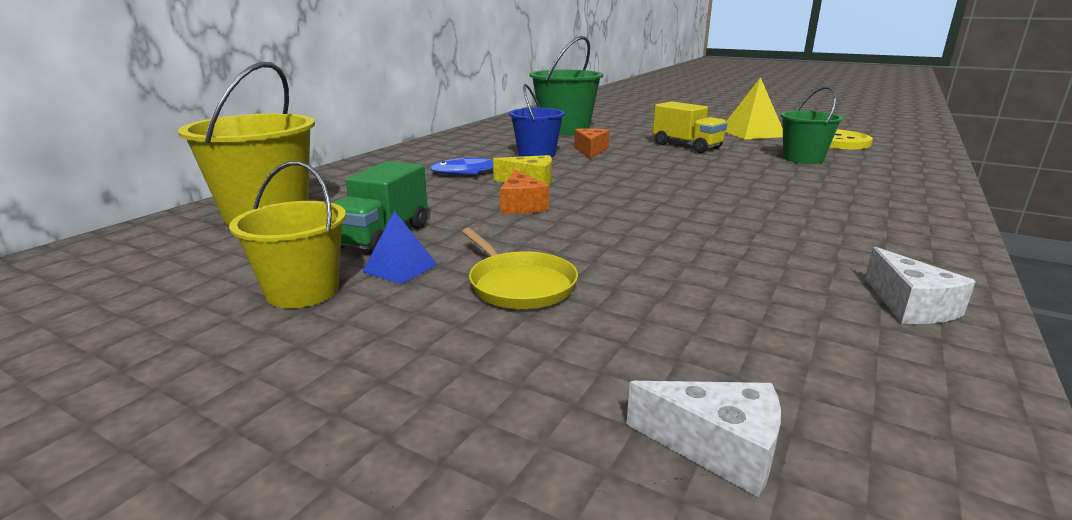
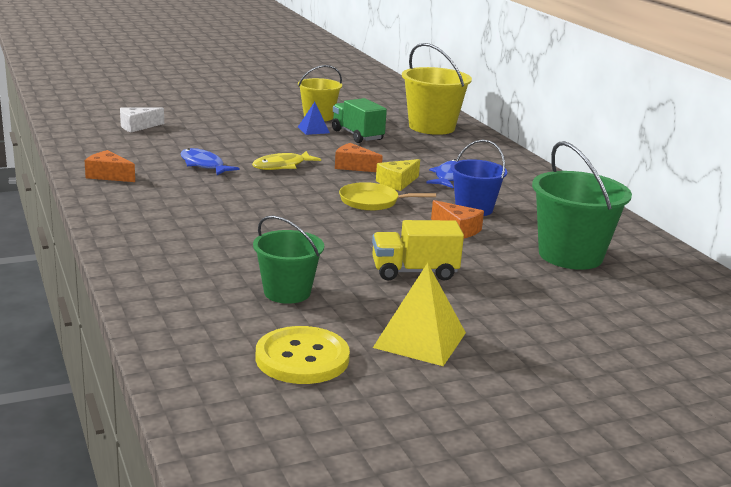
camera: 125 degrees right, 0 degrees up
yellow pan [462,228,578,309] -> yellow pan moved to [339,182,436,211]
white cheese [865,247,976,324] -> orange cheese [84,150,135,182]
none -> blue fish [180,148,240,175]
none -> yellow fish [252,151,321,170]

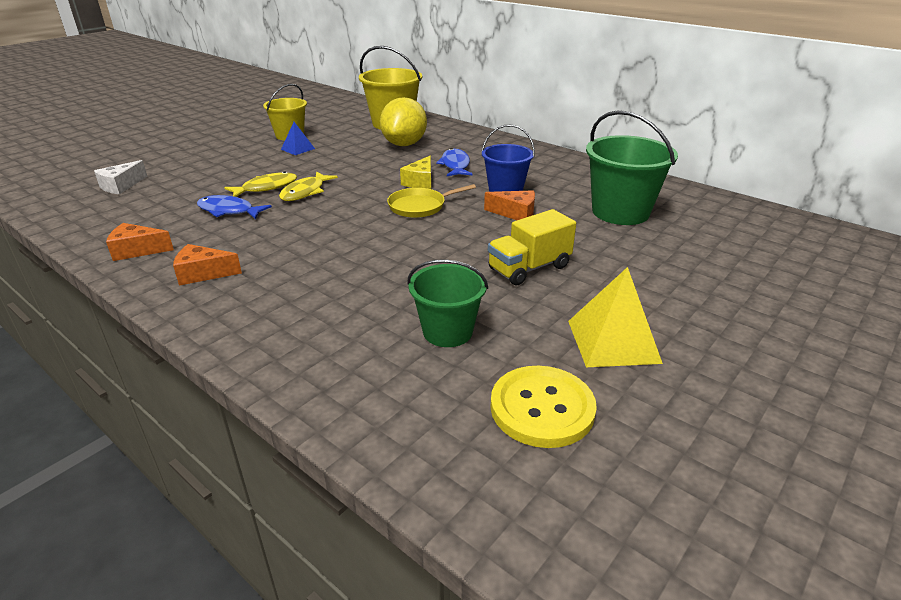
camera: 25 degrees left, 10 degrees up
green truck [332,98,387,143] -> none
orange cheese [335,143,383,172] -> orange cheese moved to [173,244,242,286]
none -> yellow fish [224,171,297,197]
none -> yellow lemon [380,97,427,146]

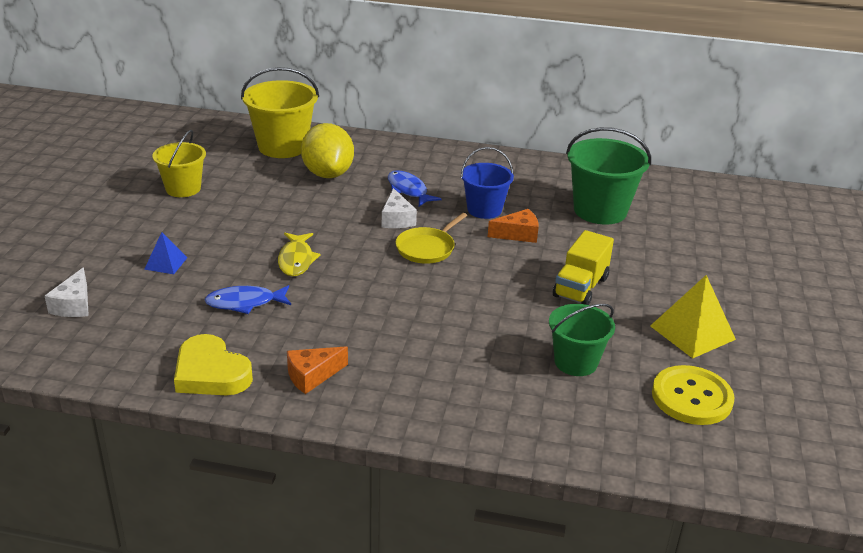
camera: 30 degrees left, 0 degrees up
orange cheese [106,223,174,261] -> yellow heart [174,334,253,395]
yellow fish [224,171,297,197] -> none
blue pyramid [281,122,315,155] -> blue pyramid moved to [144,232,188,274]
yellow cheese [400,156,431,189] -> white cheese [382,188,417,228]

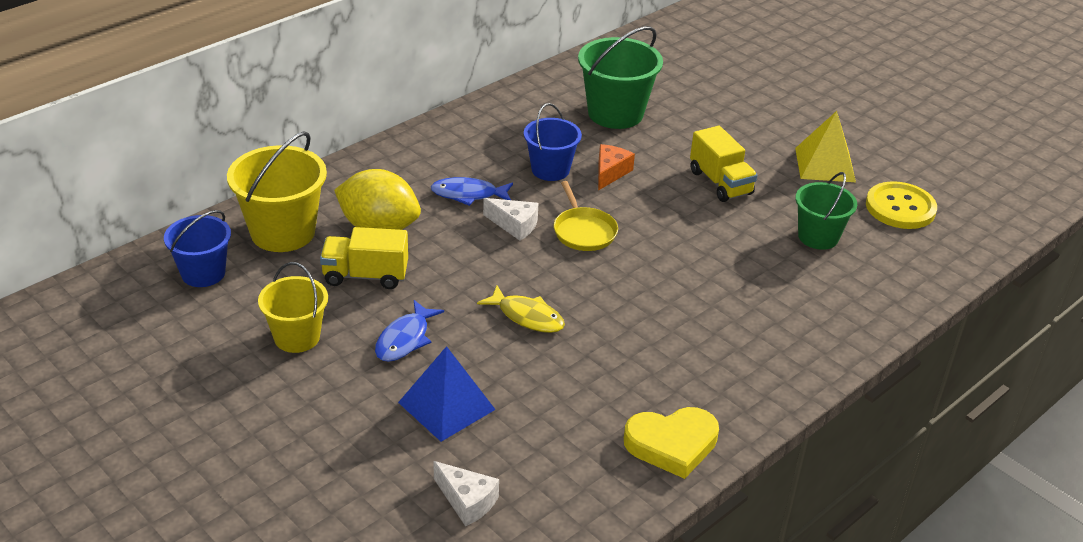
camera: 55 degrees left, 5 degrees up
blue pyramid [144,232,188,274] -> blue pyramid [398,346,496,442], size x1.76
blue fish [205,285,291,314] -> blue fish moved to [375,300,444,362]
orange cheese [287,346,348,394] -> none
none -> blue bucket [164,210,231,287]
none -> yellow truck [320,227,408,289]

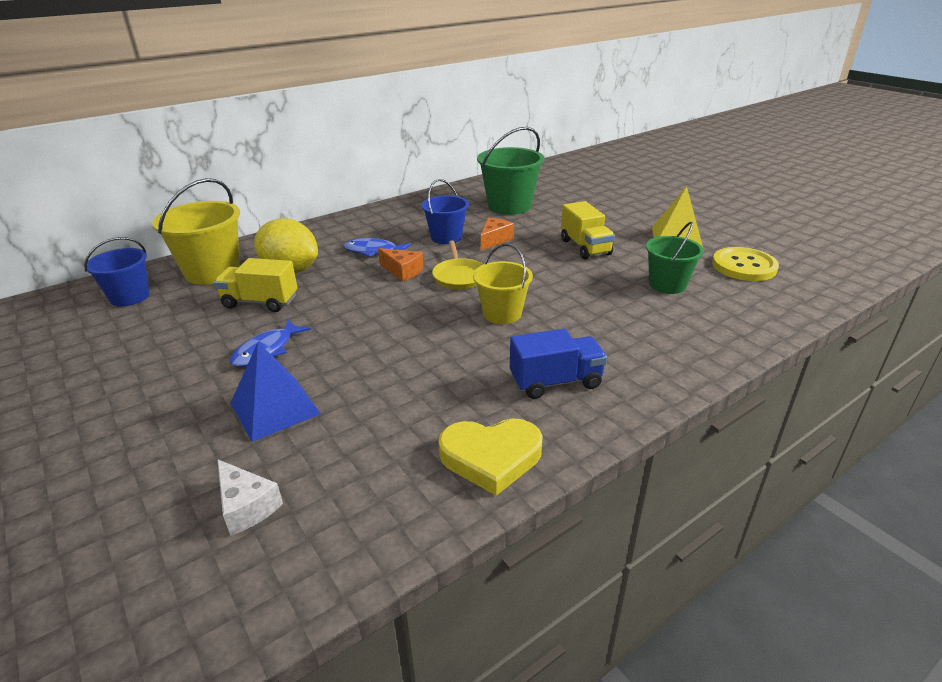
camera: 10 degrees right, 5 degrees down
yellow bucket [258,262,328,353] -> yellow bucket moved to [473,243,533,324]
yellow fish [477,285,565,333] -> none
white cheese [483,198,538,241] -> orange cheese [378,248,423,282]
none -> blue truck [510,328,607,399]

